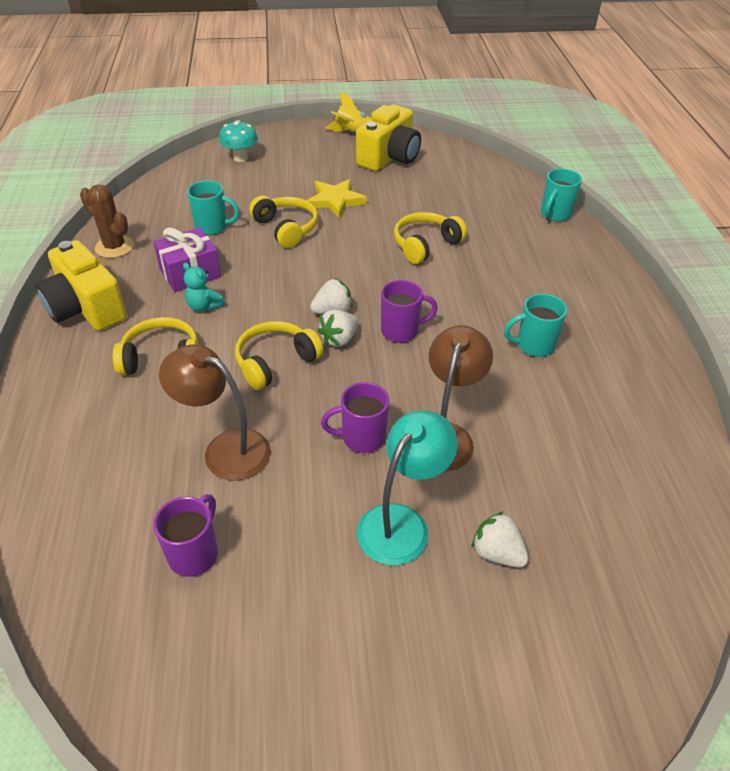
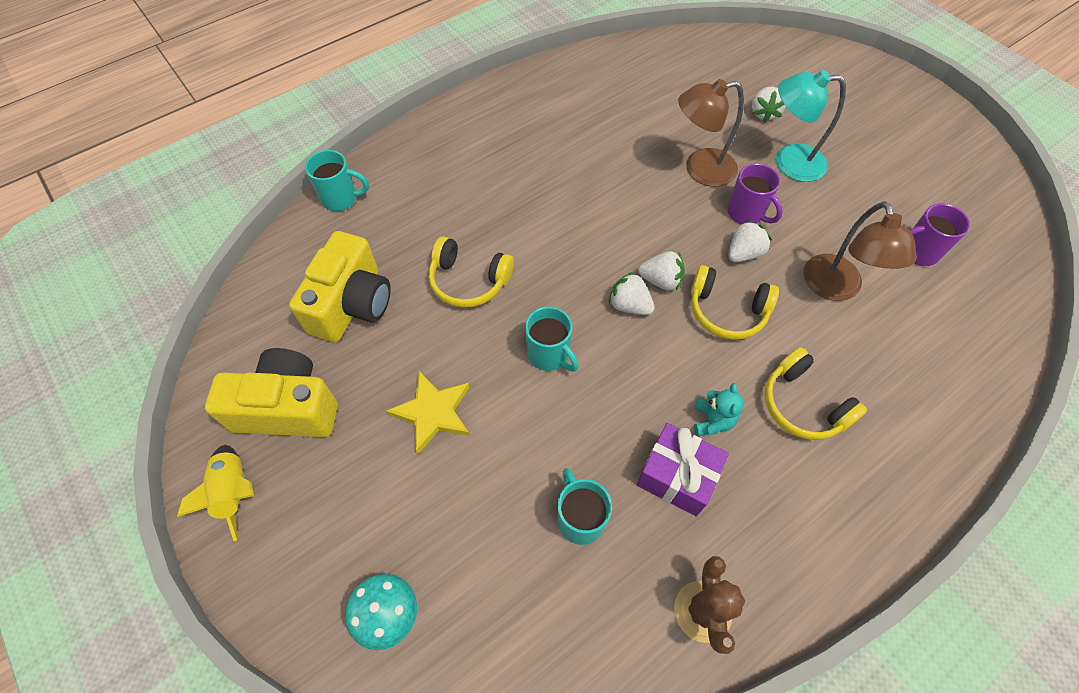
camera: 120 degrees left, 15 degrees up
yellow camera [35,240,127,331] -> yellow camera moved to [289,231,391,342]
yellow headphones [249,195,318,248] -> none
purple mug [381,280,438,343] -> none
turquoise mug [504,294,567,357] -> turquoise mug moved to [525,306,579,372]
none -> white strawberry [728,220,772,262]

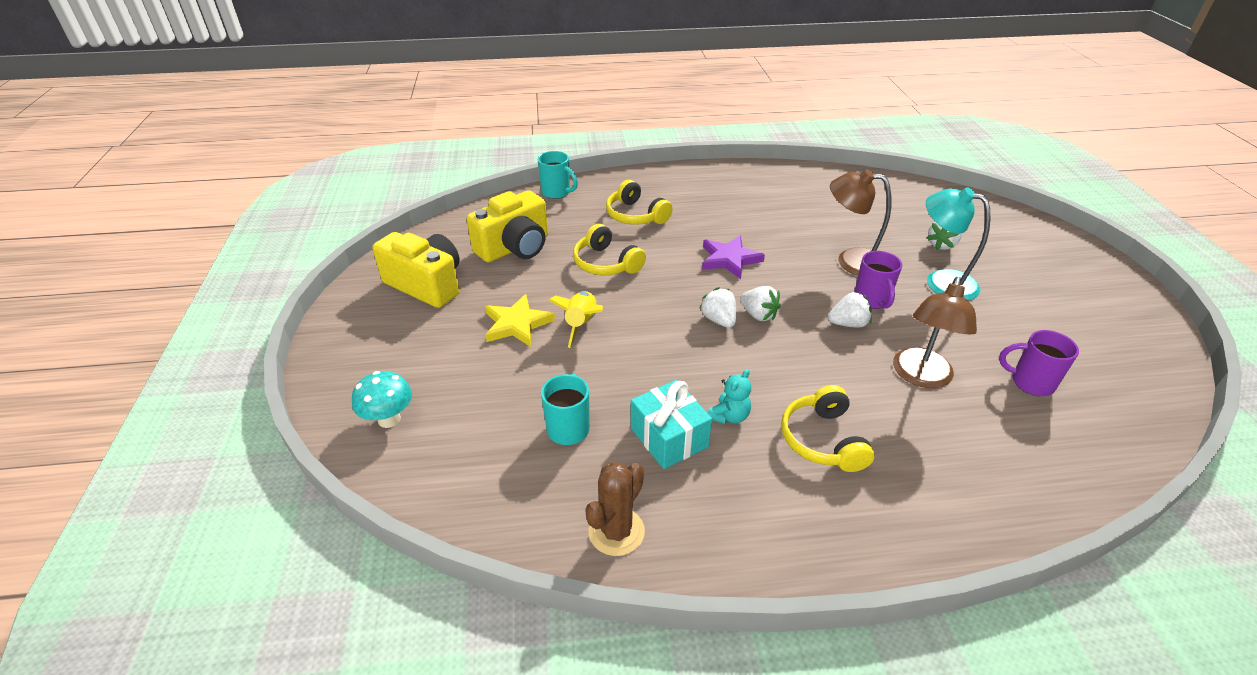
camera: 30 degrees right, 20 degrees down
yellow rocket [177,445,254,541] -> yellow rocket moved to [548,291,603,348]
turquoise mug [525,306,579,372] -> none
purple gift [637,423,729,516] -> turquoise gift [631,380,712,469]
yellow headphones [691,265,779,340] -> yellow headphones moved to [606,180,673,225]
none -> purple star [702,235,765,279]

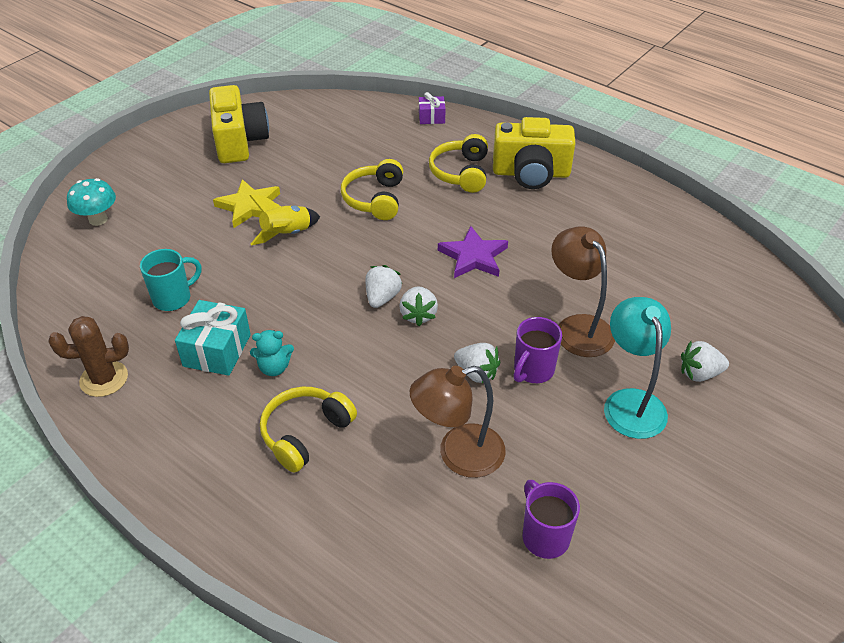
camera: 45 degrees right, 5 degrees up
yellow camera [467,190,548,263] -> yellow camera moved to [493,117,575,189]
turquoise mug [537,151,578,199] -> purple gift [419,92,445,124]

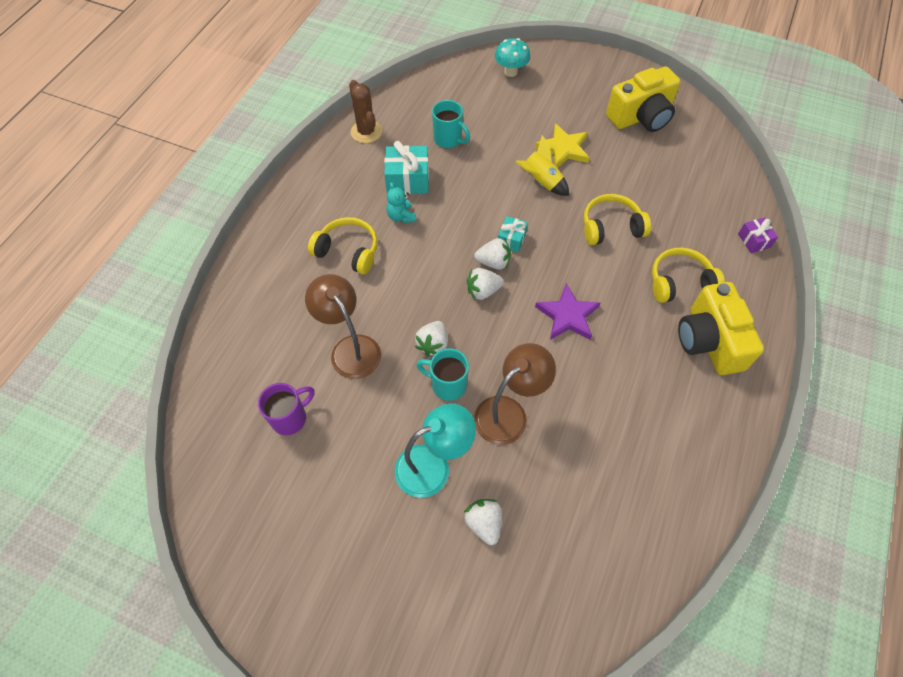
camera: 75 degrees right, 15 degrees up
purple mug [514,317,562,383] -> turquoise mug [416,348,469,401]
none -> turquoise gift [498,216,528,252]

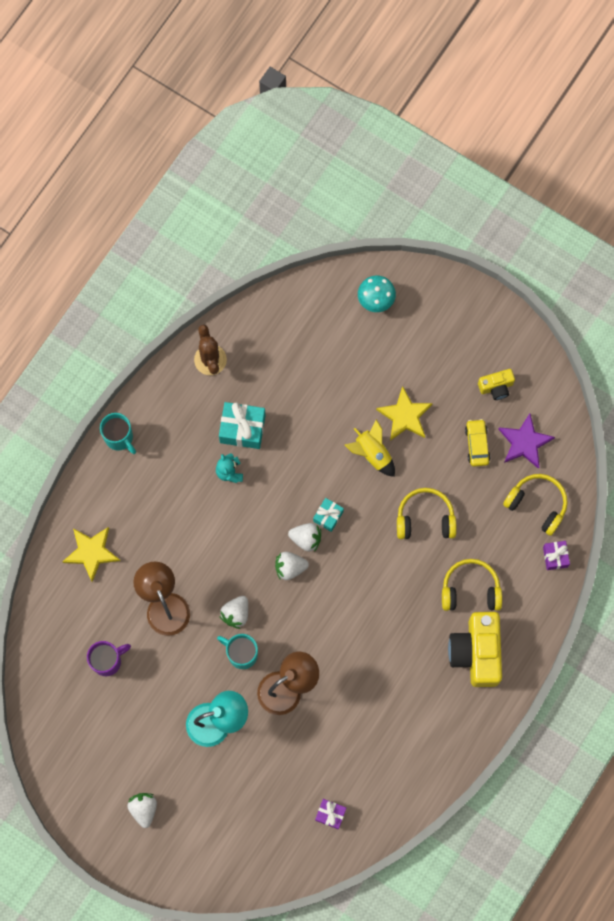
camera: 10 degrees right, 15 degrees up
yellow headphones [308,217,378,274] -> yellow headphones moved to [503,474,568,536]
turquoise mug [432,100,470,148] -> turquoise mug moved to [100,413,136,454]
white strawberry [464,499,502,545] -> white strawberry moved to [127,793,157,828]
purple star [535,283,600,340] -> purple star moved to [498,413,555,469]
yellow camera [606,66,680,132] -> yellow camera [478,369,515,400], size x0.51
none -> yellow star [62,527,120,582]
none -> purple gift [315,799,346,829]
none -> yellow car [465,419,490,467]

